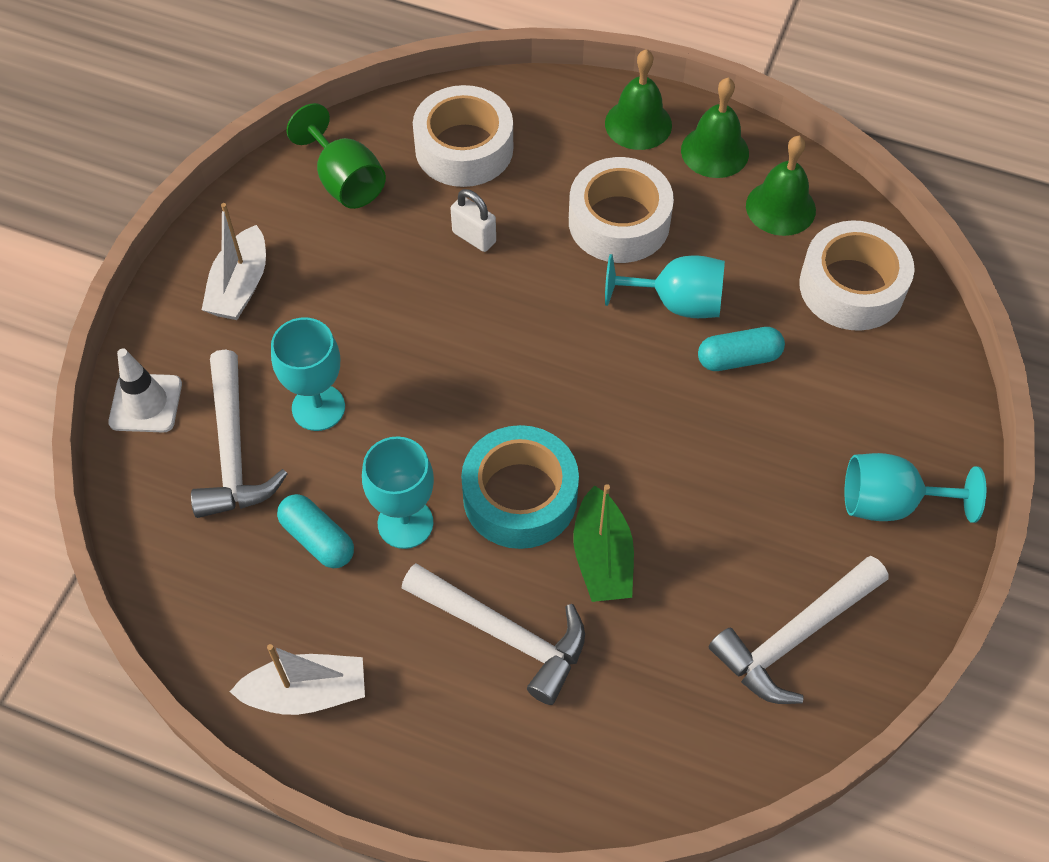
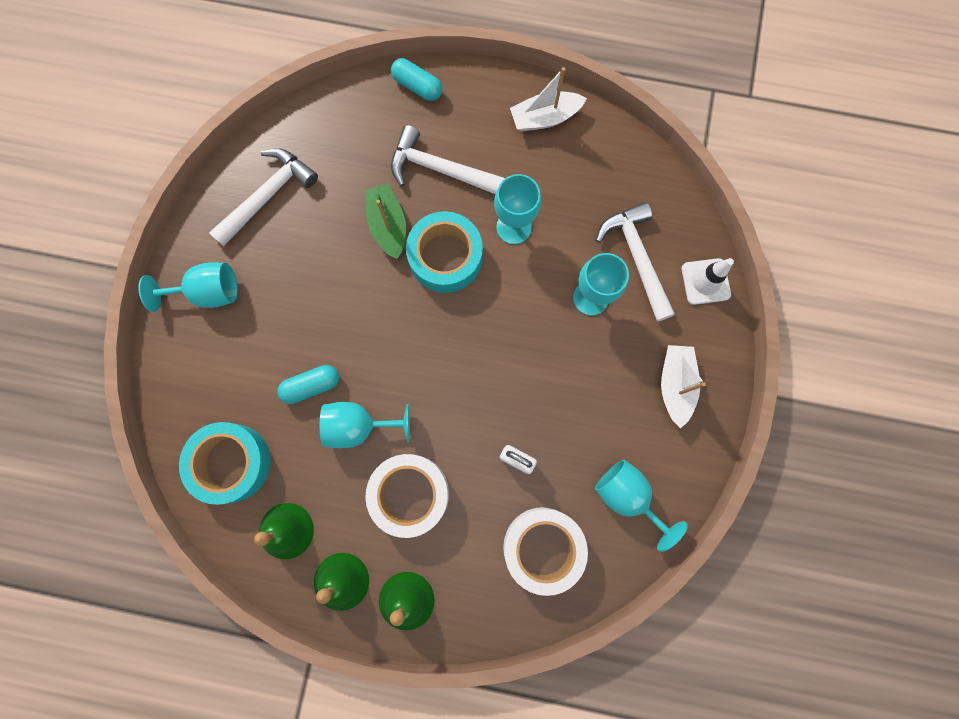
camera: 170 degrees right, 20 degrees up
turquoise capsule [277,494,354,568] -> turquoise capsule moved to [391,58,442,101]
green goblet [287,103,386,209] -> turquoise goblet [595,460,688,552]
white tape [799,220,915,331] -> turquoise tape [179,422,271,505]

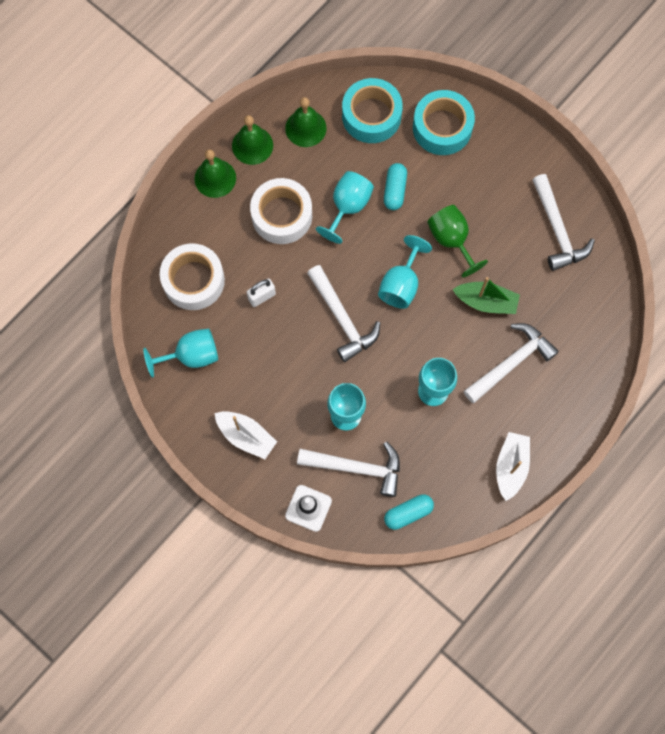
camera: 120 degrees right, 5 degrees down
turquoise goblet [138,262,238,312] -> turquoise goblet moved to [378,235,432,309]
turquoise capsule [391,58,442,101] -> turquoise capsule moved to [384,494,434,530]
turquoise tape [406,211,483,293] -> turquoise tape moved to [413,90,475,155]
none -> white hammer [307,265,380,362]
none -> green goblet [427,205,488,277]

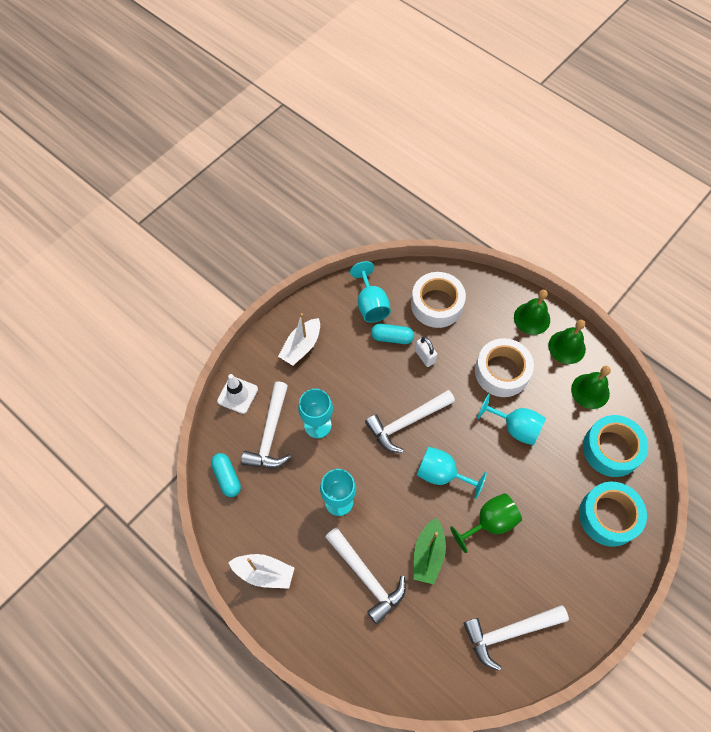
camera: 90 degrees right, 10 degrees down
turquoise capsule [384,163,407,210] -> turquoise capsule moved to [371,324,414,344]

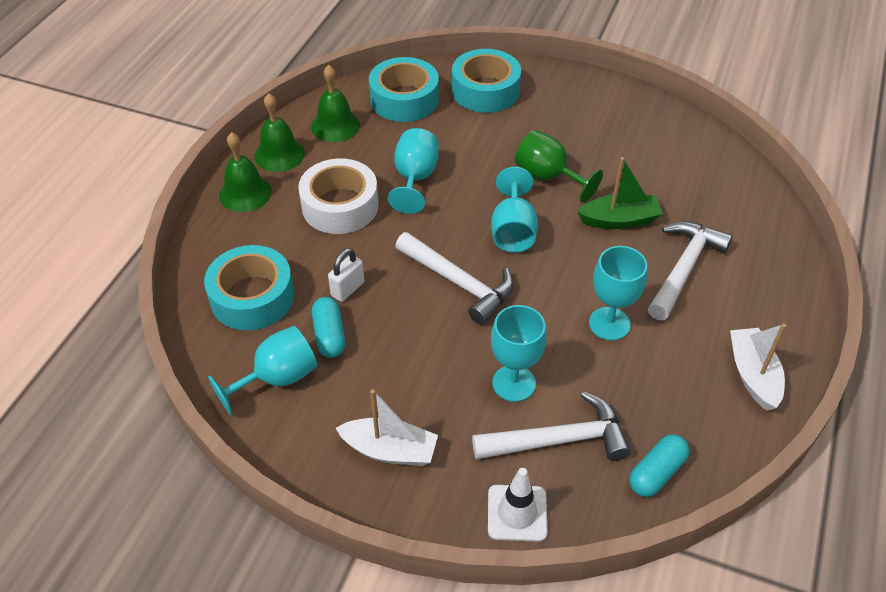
camera: 110 degrees left, 15 degrees down
white tape [411,272,466,328] -> turquoise tape [204,245,294,330]
white hammer [463,605,569,671] -> none

